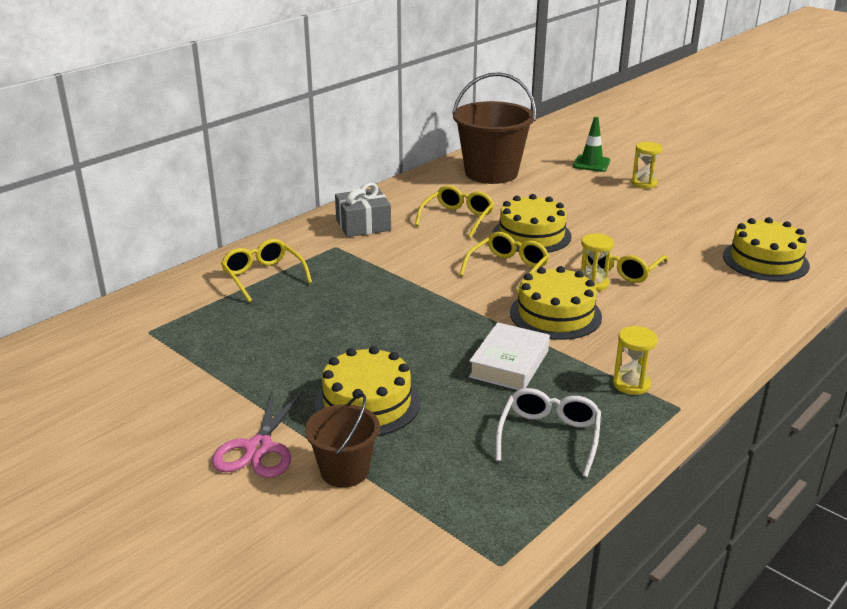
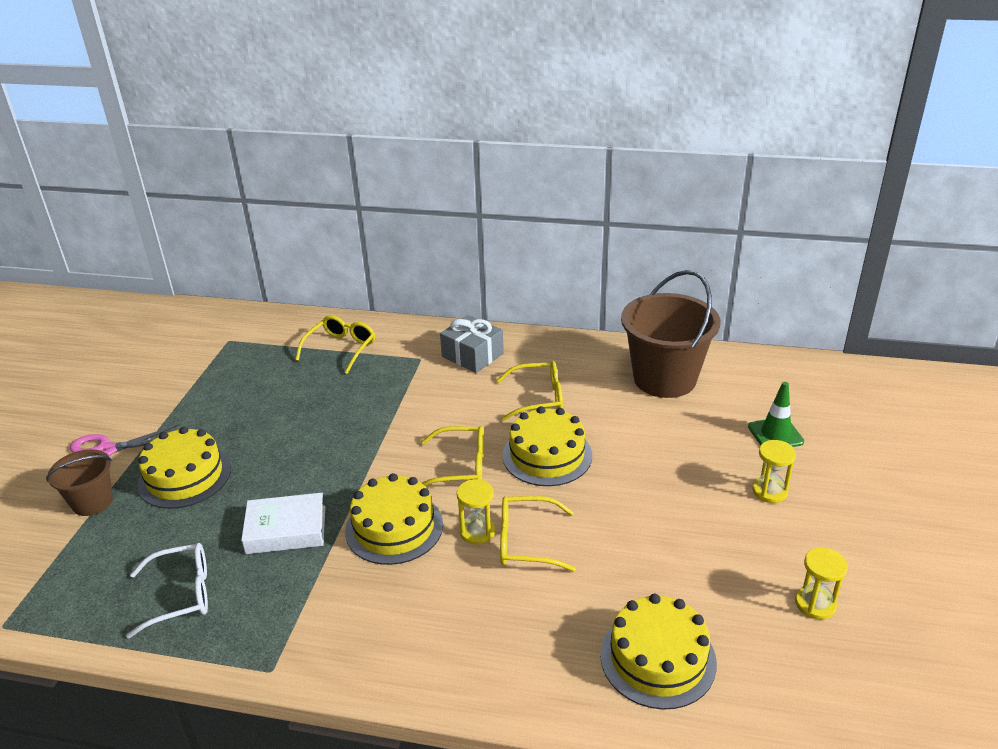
camera: 60 degrees right, 5 degrees up
yellow hourglass [613,326,658,395] -> yellow hourglass moved to [795,547,848,619]

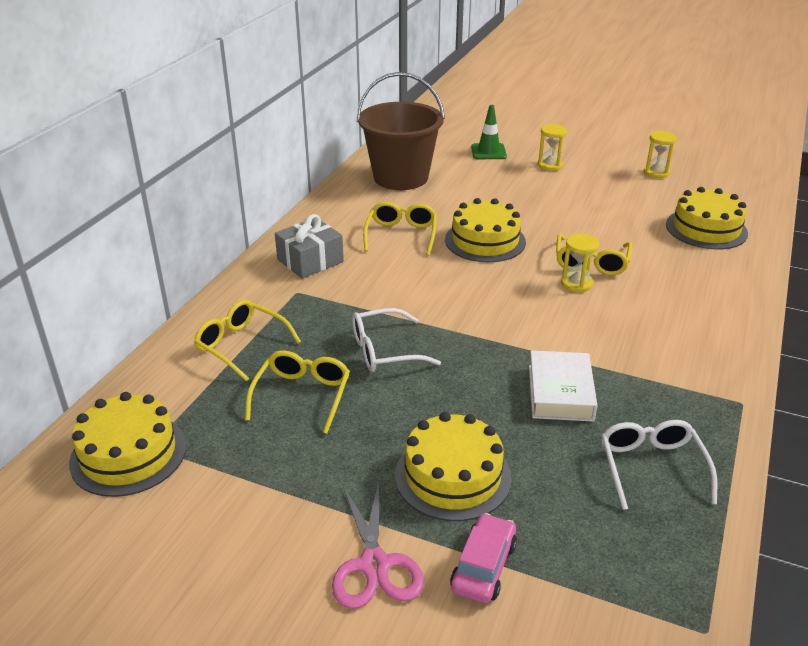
camera: 80 degrees left, 0 degrees up
brown bucket [46,449,113,516] -> pink car [450,513,517,603]
yellow cake [345,473,443,565] -> yellow cake moved to [69,392,186,497]
yellow glasses [421,426,484,486] -> yellow glasses moved to [245,350,350,434]
none -> white glasses [352,308,441,372]

